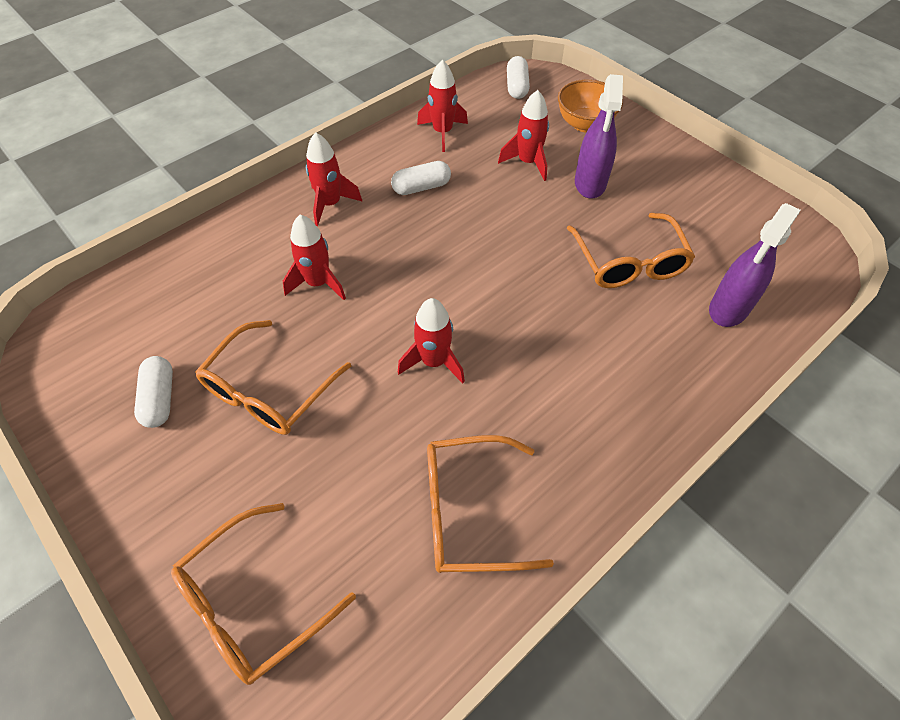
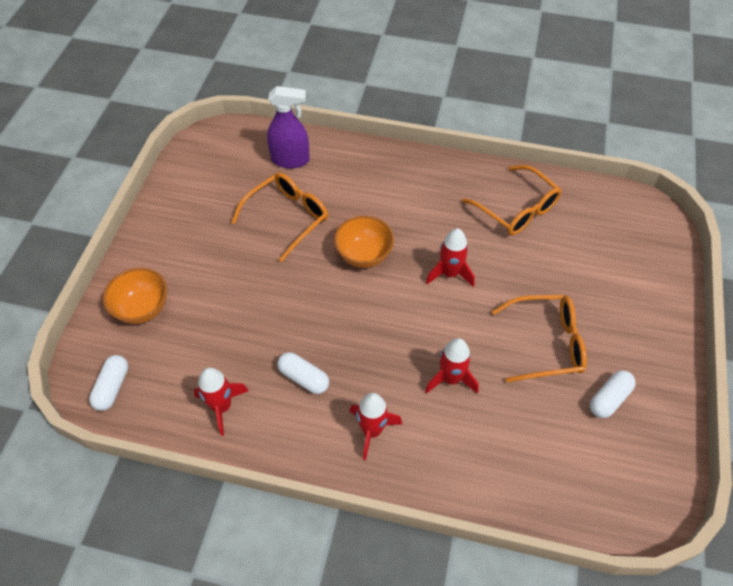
camera: 125 degrees left, 0 degrees up
orange glasses [171,503,356,685] -> none
red rocket [498,90,549,181] -> none
white capsule [507,56,530,99] -> white capsule turned 45 degrees counterclockwise [89,355,128,411]
purple spray bottle [575,74,623,199] -> none
none -> orange bowl [334,216,394,268]

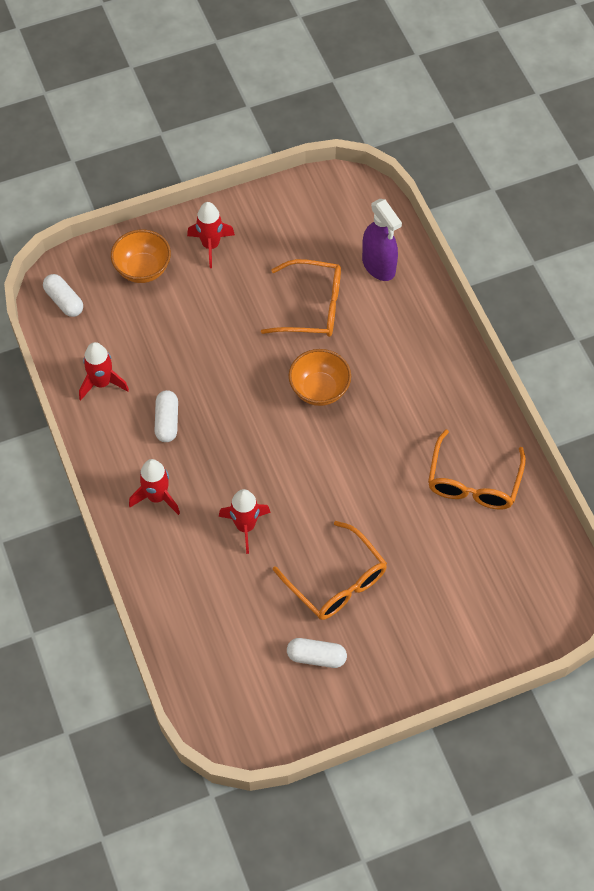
camera: 55 degrees right, 5 degrees up
white capsule [89,355,128,411] -> white capsule turned 75 degrees clockwise [43,274,83,317]
red rocket [426,228,475,287] -> red rocket moved to [187,202,235,268]

